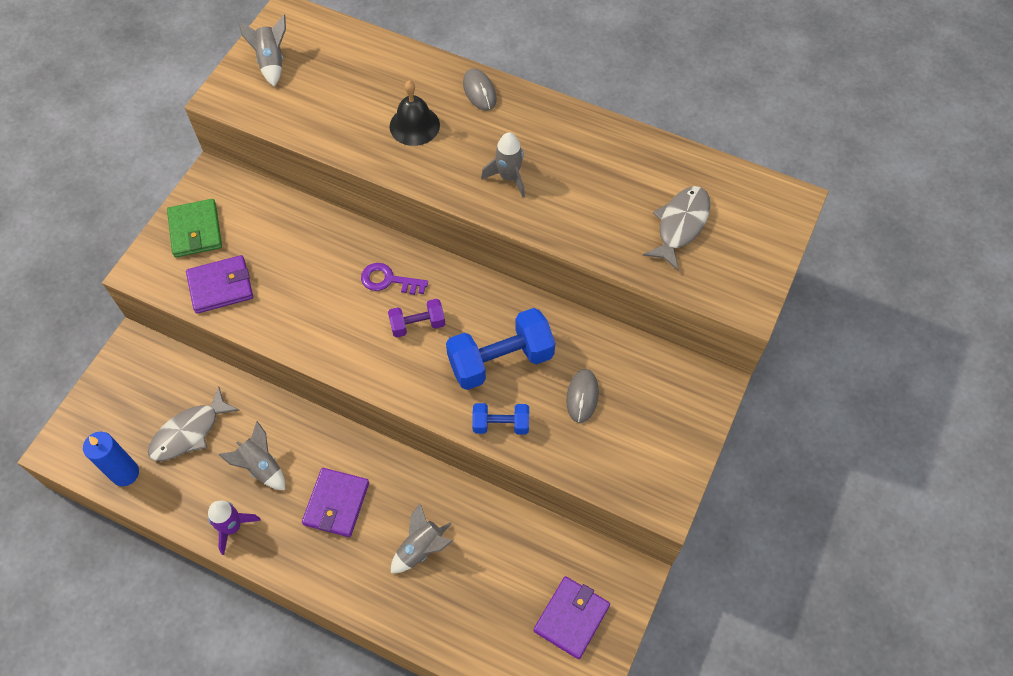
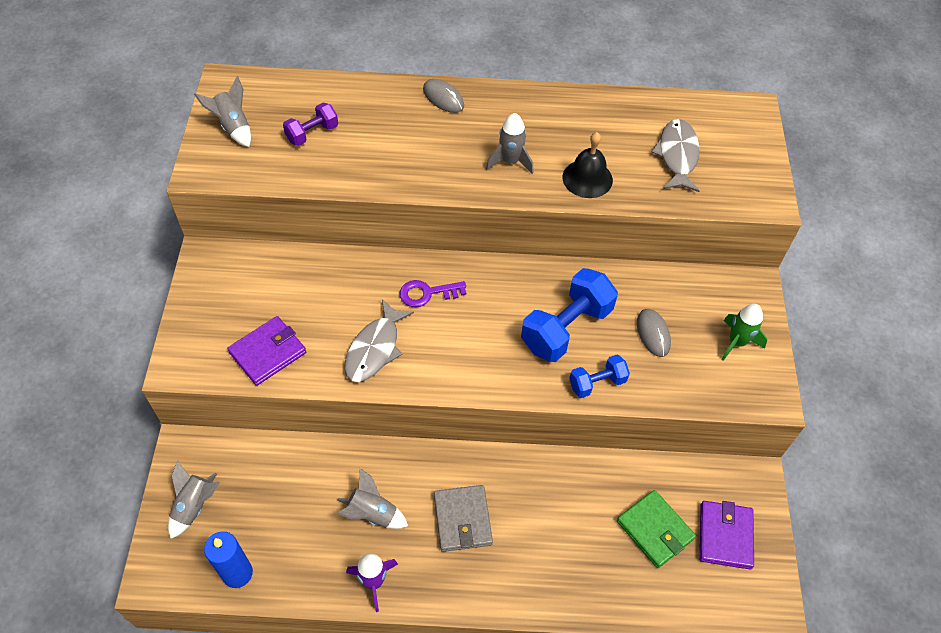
camera: 25 degrees left, 5 degrees down
grey fish [148,387,240,461] -> grey fish moved to [345,299,414,382]
green wallet [167,199,222,258] -> green wallet moved to [617,490,696,568]
purple wallet [302,468,369,537] -> grey wallet [434,485,493,552]
purple dumbbell [388,299,445,338] -> purple dumbbell moved to [283,102,338,146]
black bell [390,80,440,146] -> black bell moved to [563,132,613,198]
grey rocket [391,504,453,573] -> grey rocket moved to [168,461,220,539]
none -> green rocket [721,304,767,361]

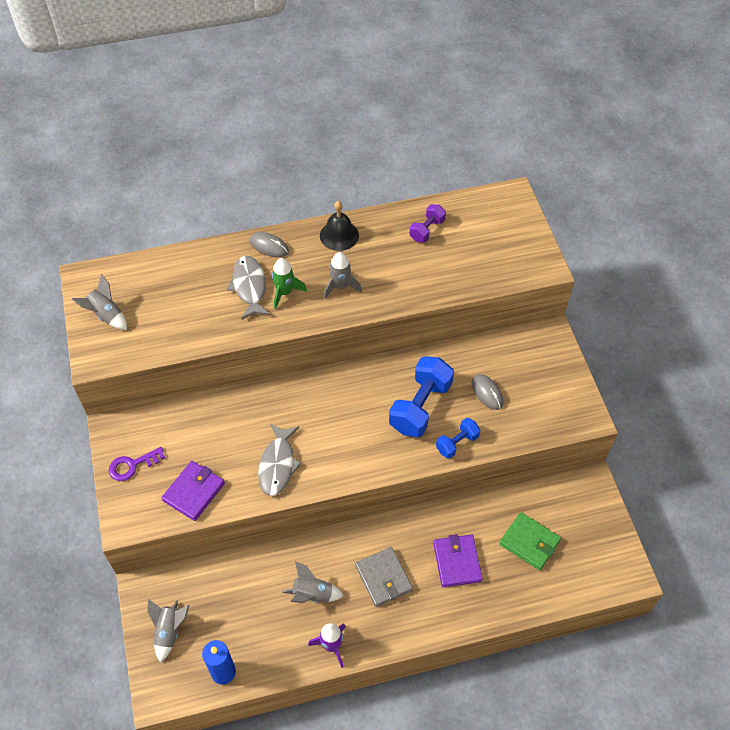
camera: 15 degrees left, 0 degrees up
purple dumbbell [283,102,338,146] -> purple dumbbell moved to [410,204,446,243]
purple key [400,280,466,307] -> purple key moved to [109,447,165,481]
black bell [563,132,613,198] -> black bell moved to [320,201,359,251]
grey fish [651,119,700,192] -> grey fish moved to [227,256,270,320]
purple wallet [700,501,754,569] -> purple wallet moved to [433,534,483,587]
green rocket [721,304,767,361] -> green rocket moved to [272,258,307,309]

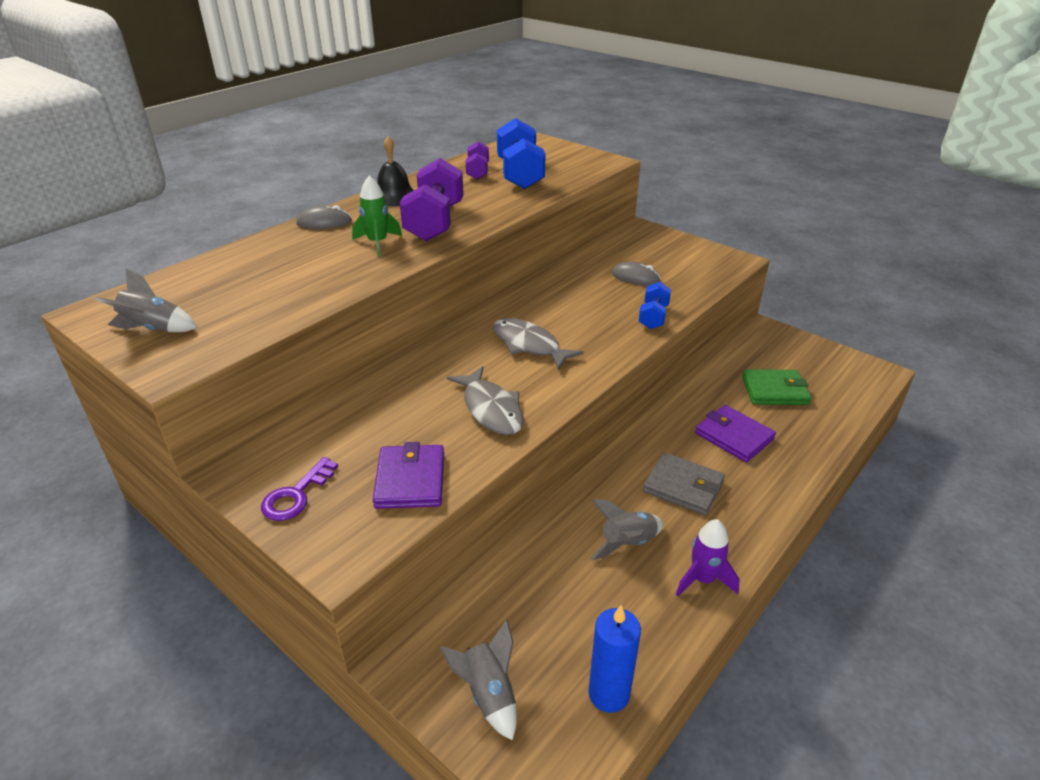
camera: 35 degrees left, 20 degrees down
grey fish [227,256,270,320] -> grey fish moved to [493,318,584,370]
grey rocket [324,252,362,299] -> purple dumbbell [400,158,464,241]
blue dumbbell [389,356,454,437] -> blue dumbbell moved to [497,118,545,189]

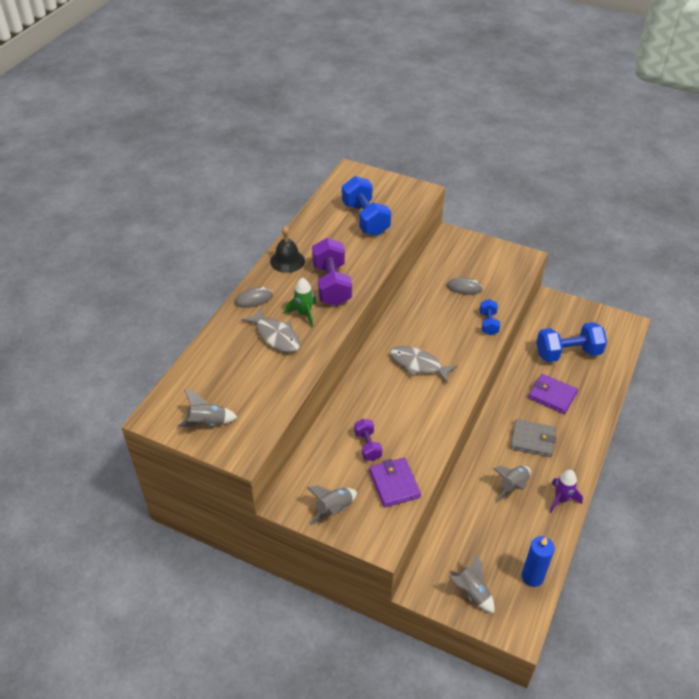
camera: 15 degrees left, 10 degrees up
purple key [261,457,338,521] -> grey rocket [307,485,357,525]
grey fish [447,366,524,435] -> grey fish moved to [241,307,300,353]
purple dumbbell [466,141,489,179] -> purple dumbbell moved to [354,419,382,461]
green wallet [742,369,811,405] -> blue dumbbell [536,322,607,362]

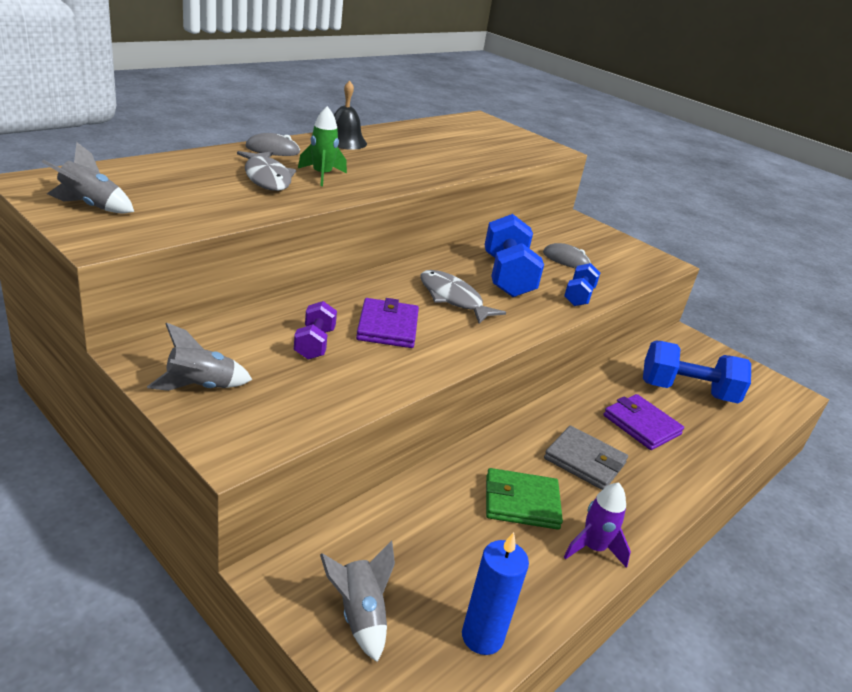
camera: 15 degrees right, 15 degrees down
purple dumbbell [312,238,352,306] -> none
blue dumbbell [342,176,391,236] -> blue dumbbell moved to [485,214,544,297]
purple wallet [369,457,421,507] -> purple wallet moved to [356,298,419,348]
grey rocket [493,466,531,502] -> green wallet [486,468,563,530]

